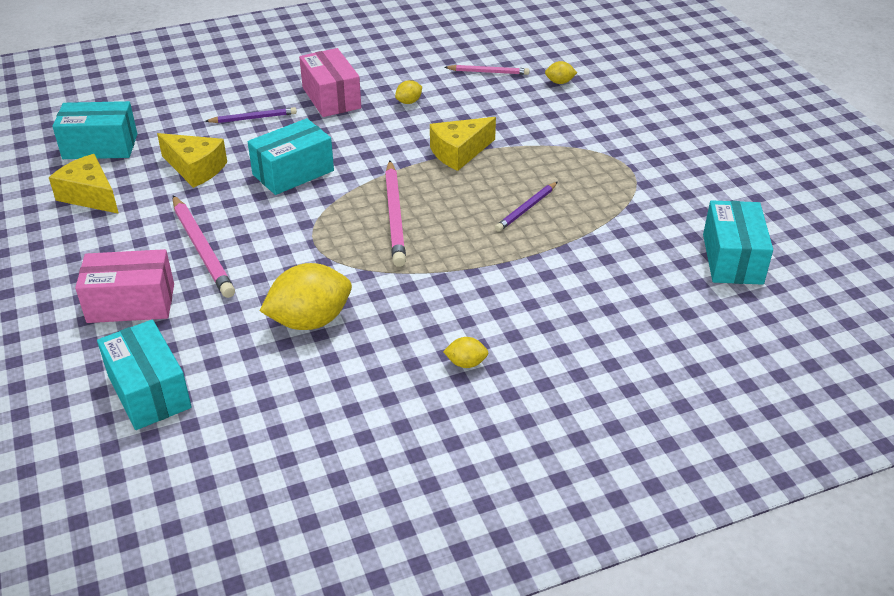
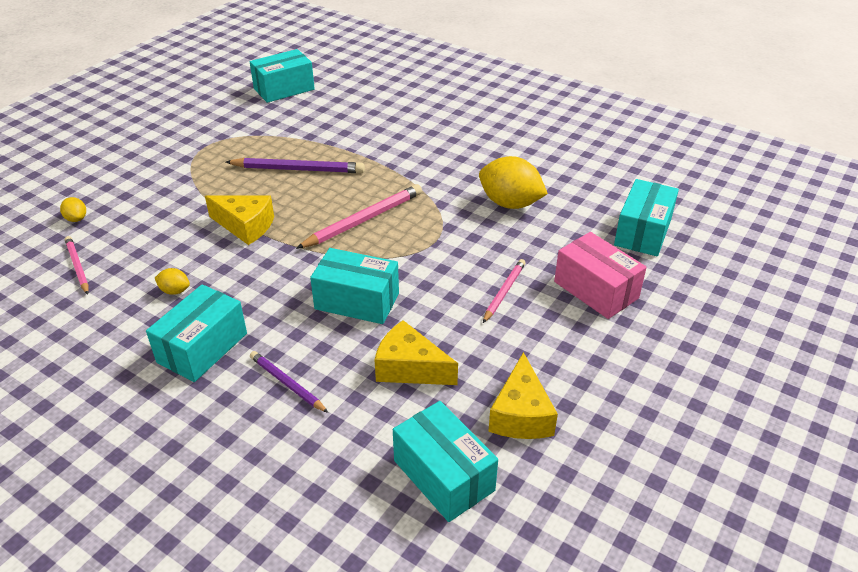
camera: 125 degrees left, 0 degrees up
yellow cheese [157,133,227,188] -> yellow cheese turned 60 degrees counterclockwise [375,320,458,385]
pink pencil [173,195,235,298] -> pink pencil [483,259,526,323], size x0.60
pink box [299,48,361,117] -> turquoise box [146,284,247,382]
yellow lemon [443,337,488,368] -> none
purple pencil [495,182,558,232] -> purple pencil [226,158,365,173], size x1.66

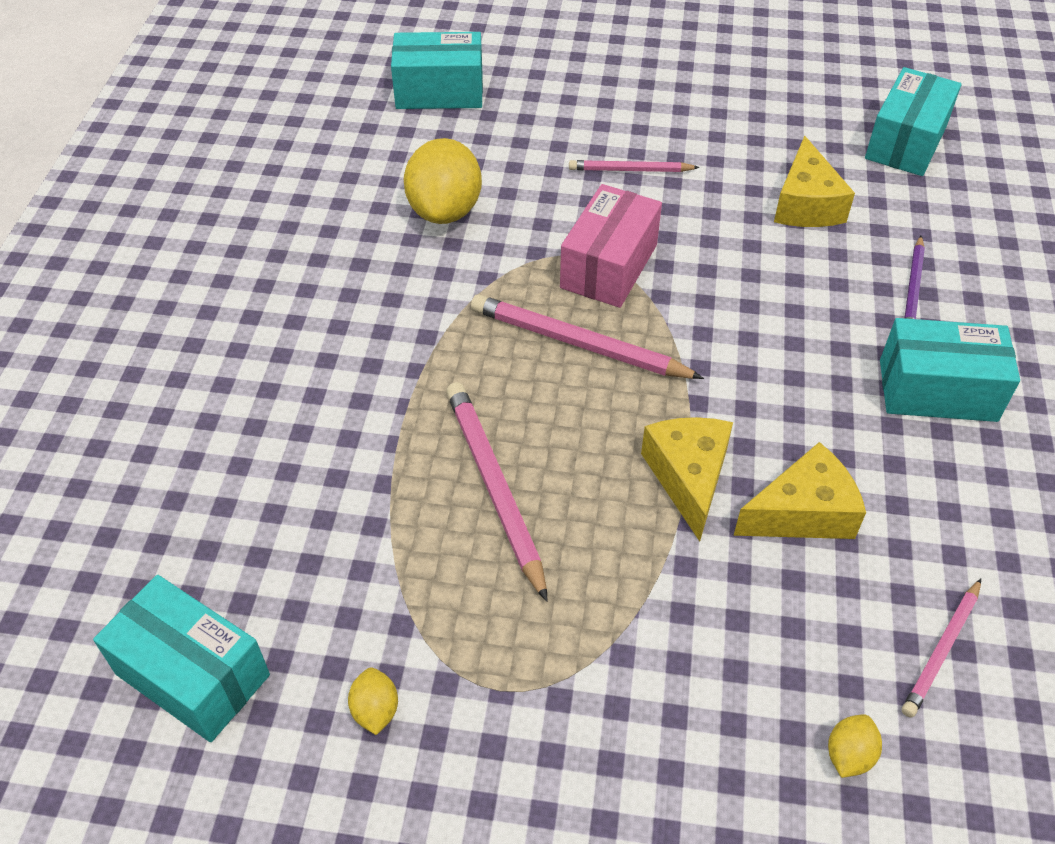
camera: 115 degrees left, 10 degrees up
yellow lemon [155,268,190,295] -> yellow lemon moved to [348,668,398,735]
purple pencil [226,158,365,173] -> pink pencil [446,382,548,602]
turquoise box [310,248,399,324] -> none
yellow cheese [488,352,558,439] -> yellow cheese moved to [733,442,866,539]
pink box [554,232,647,319] -> pink box moved to [560,184,662,308]

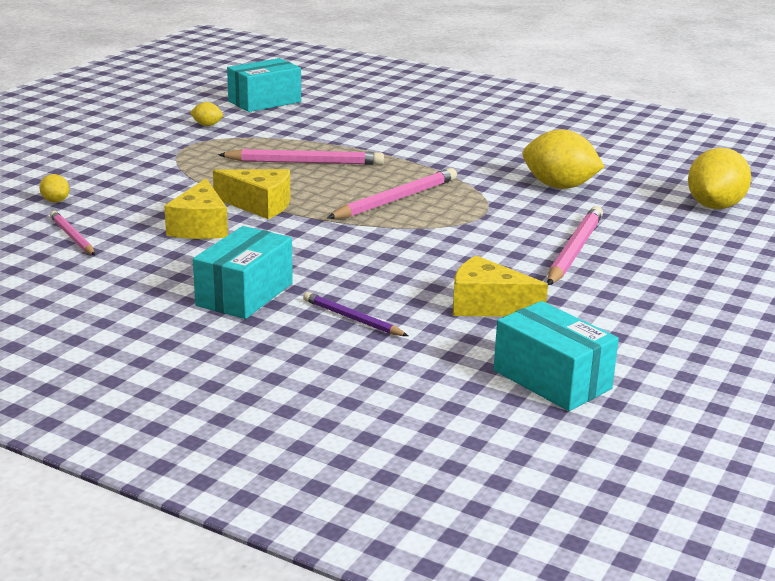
camera: 110 degrees right, 25 degrees down
turquoise box [391,32,483,109] -> yellow lemon [688,148,751,209]
pink box [560,184,662,308] -> none
pink pencil [569,160,700,172] -> pink pencil [547,206,603,285], size x1.66

